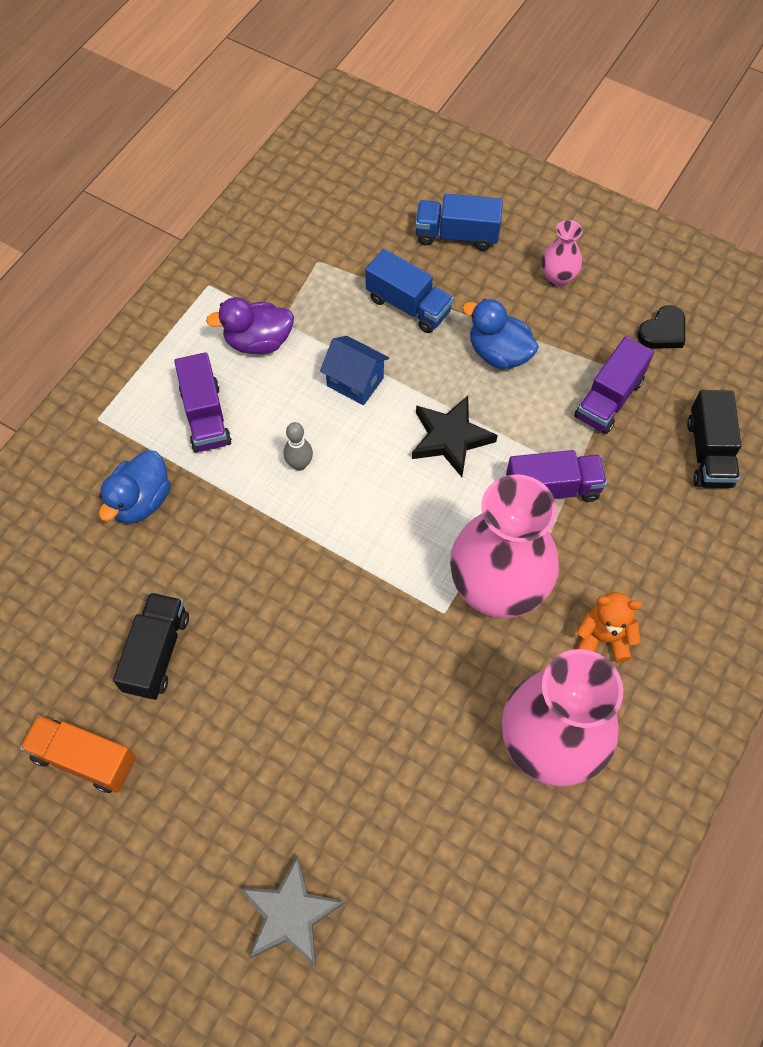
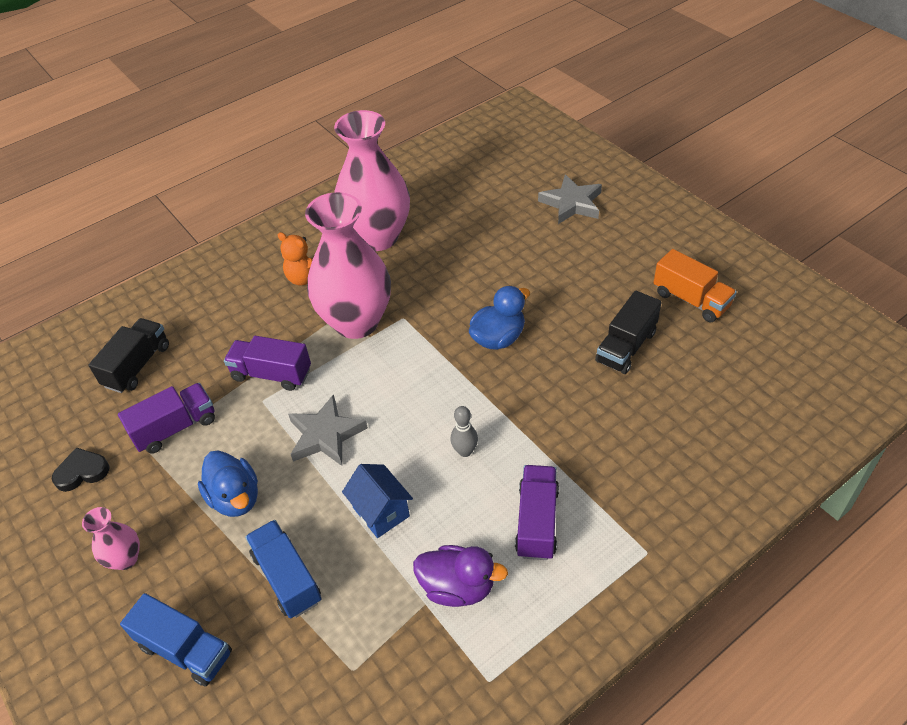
camera: 155 degrees left, 15 degrees down
blue duck [99,450,171,524] -> blue duck moved to [469,286,530,350]
black star [412,396,498,477] -> grey star [288,394,368,466]

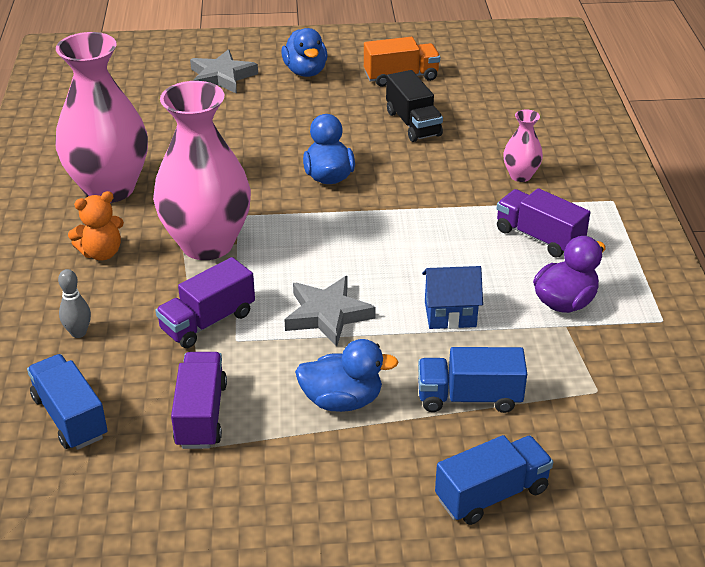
camera: 60 degrees left, 10 degrees down
black heart [52,448,110,492] -> none
pink vase [82,507,140,570] -> pink vase moved to [503,109,543,182]
black truck [89,318,169,393] -> blue truck [27,354,108,450]
grey bowling pin [451,406,478,457] -> grey bowling pin moved to [58,269,91,338]
none -> blue duck [281,28,327,77]

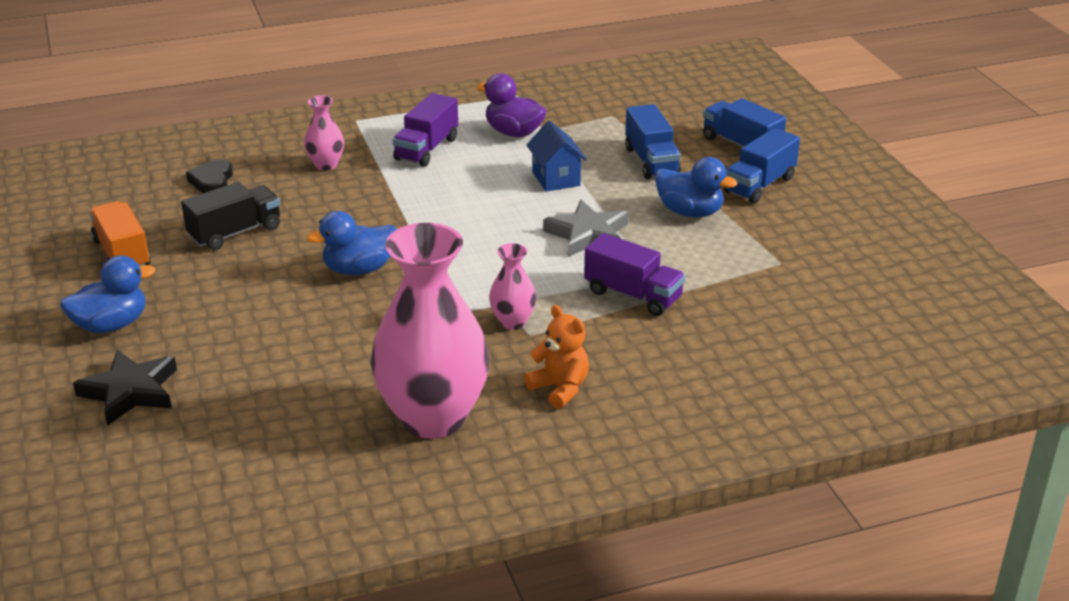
camera: 105 degrees left, 5 degrees down
blue truck [27,354,108,450] -> blue truck moved to [724,128,800,204]
grey bowling pin [58,269,91,338] -> none
pink vase [153,81,251,260] -> pink vase [489,243,536,330], size x0.44
purple truck [171,352,227,449] -> none
grey star [190,49,258,94] -> black star [73,350,177,425]
blue duck [295,339,398,412] -> blue duck turned 135 degrees clockwise [655,157,738,218]
none -> black heart [186,159,233,193]

